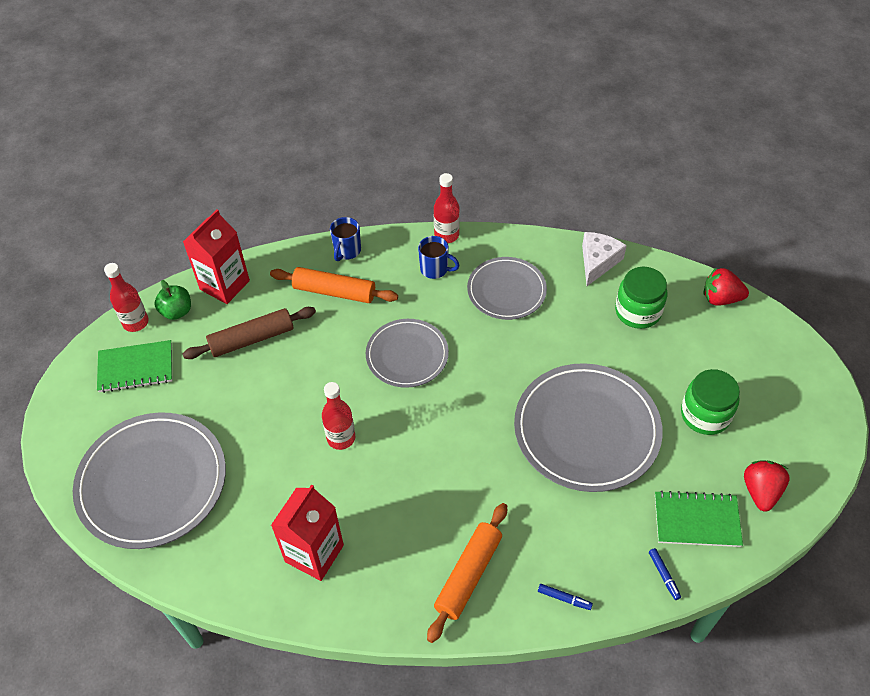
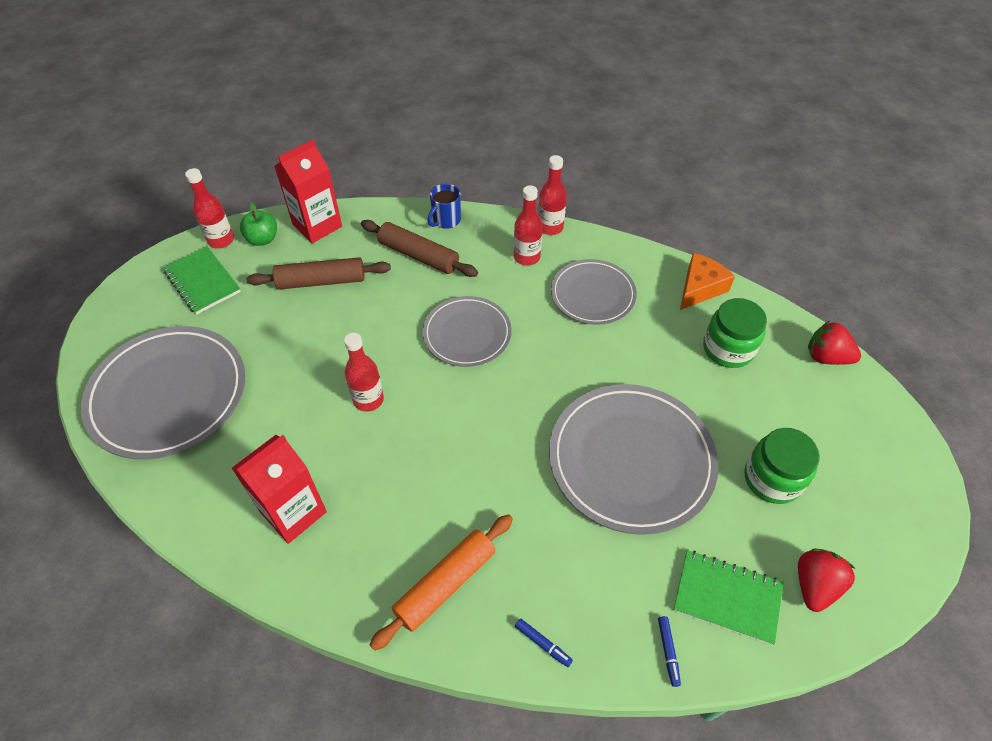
camera: 15 degrees right, 0 degrees up
green notebook [97,340,172,393] -> green notebook turned 45 degrees clockwise [163,246,241,315]
orange rolling pin [270,267,398,303] -> brown rolling pin [361,220,478,277]
blue mug [418,236,460,279] -> red bottle [514,185,543,266]
white cheese [582,232,627,286] -> orange cheese [680,253,735,310]

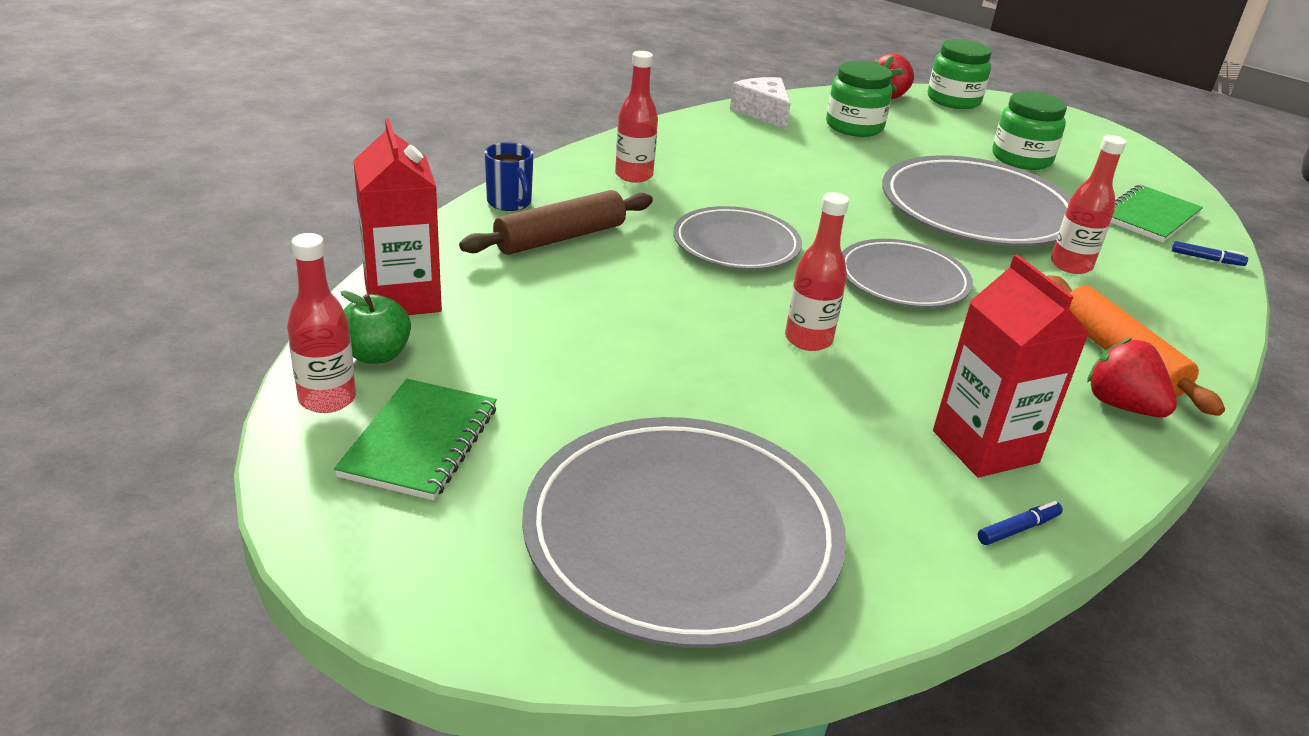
camera: 70 degrees left, 20 degrees down
green notebook [163,246,241,315] -> green notebook turned 60 degrees counterclockwise [334,379,497,500]
brown rolling pin [246,257,391,290] -> none
blue marker [515,618,573,667] -> blue marker moved to [978,501,1063,545]
red bottle [538,155,567,235] -> red bottle moved to [1051,135,1127,274]
grey plate [551,259,637,325] -> grey plate moved to [842,239,973,308]
orange cheese [680,253,735,310] -> white cheese [730,77,791,130]
red strawberry [798,548,856,612] -> red strawberry moved to [1087,338,1177,417]
none -> green jar [928,39,992,109]

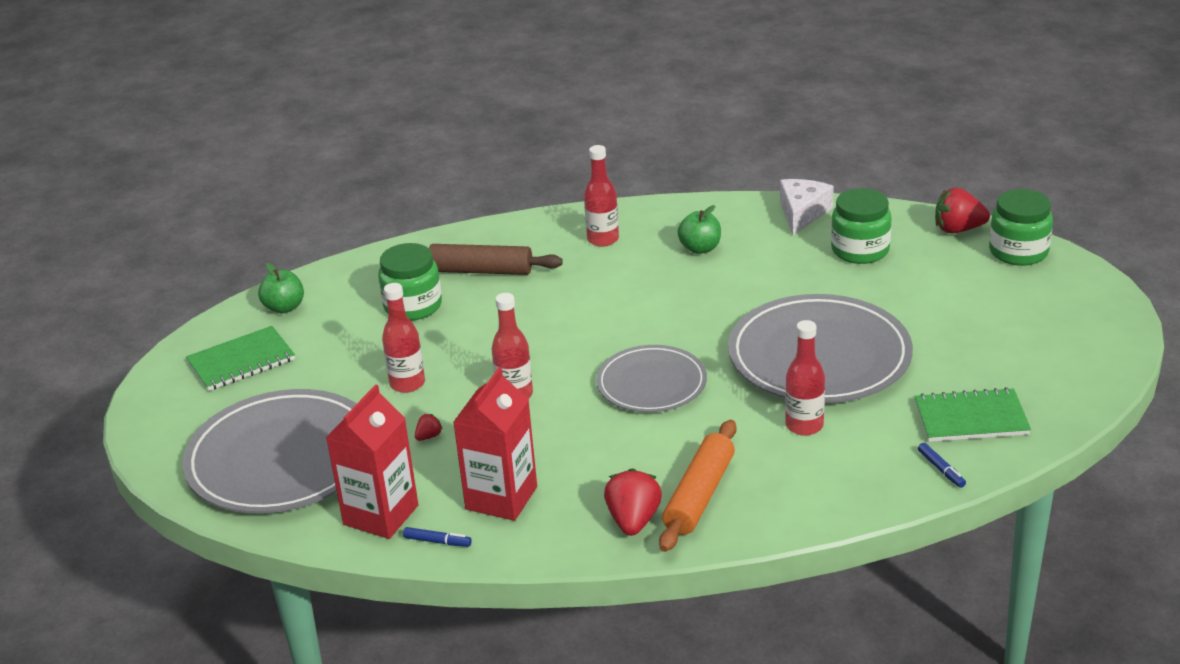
camera: 50 degrees right, 0 degrees up
red bottle [287,233,356,413] -> red bottle moved to [382,283,425,393]
red carton [353,119,442,315] -> red carton moved to [326,384,418,539]
blue mug [484,142,534,211] -> none
grey plate [673,206,802,270] -> none
green jar [992,91,1067,170] -> green jar moved to [378,243,442,321]
none -> red strawberry [415,414,443,441]
none -> green apple [677,205,721,254]

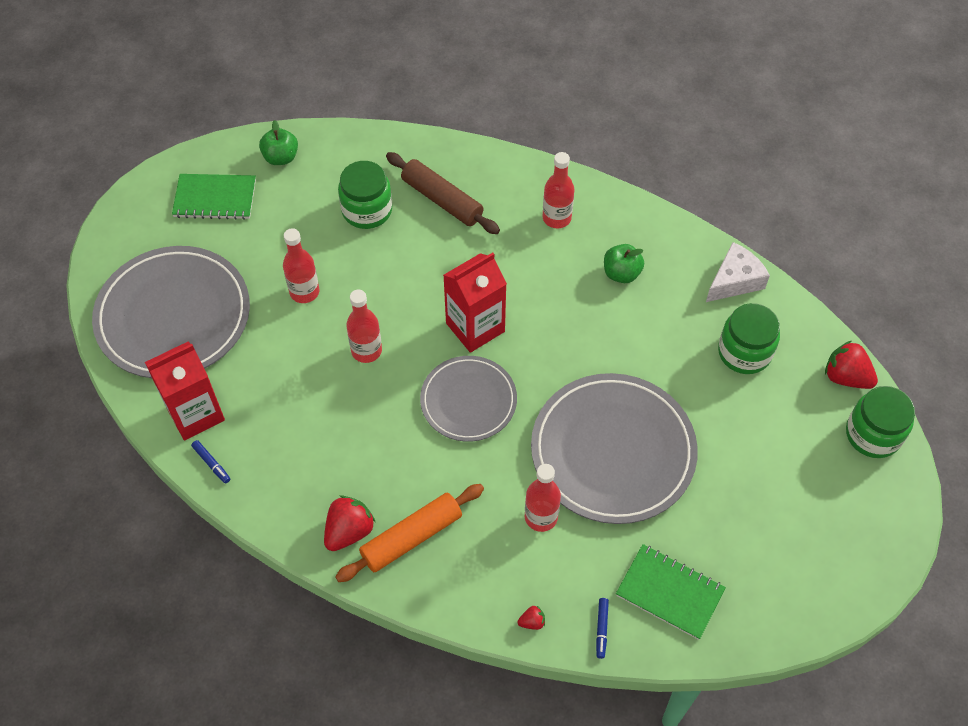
camera: 30 degrees right, 25 degrees up
red strawberry [415,414,443,441] -> red strawberry moved to [517,606,545,630]
red carton [454,367,537,521] -> red carton moved to [443,253,507,353]

